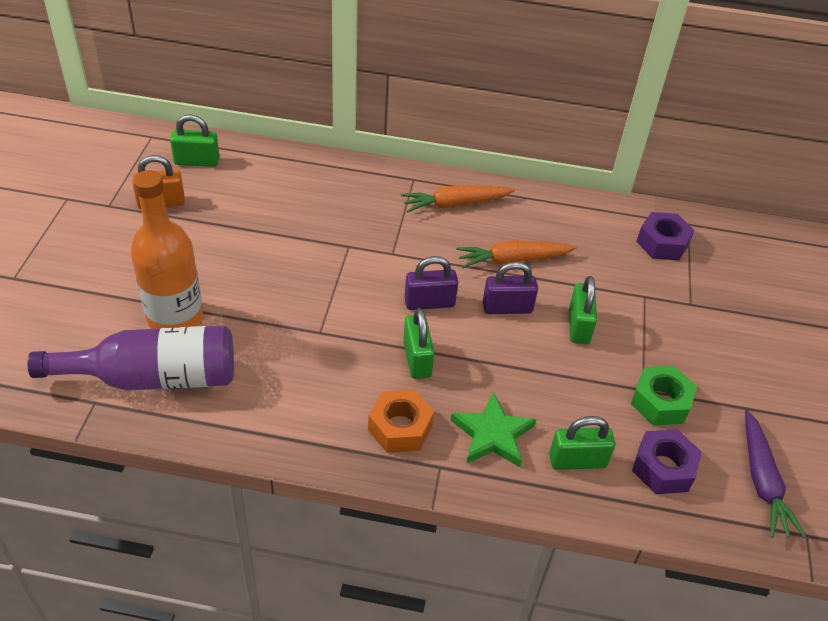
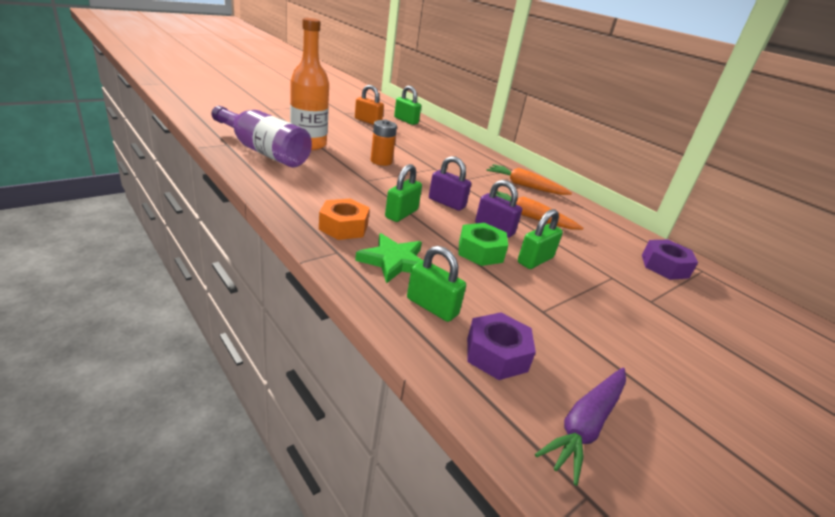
camera: 40 degrees right, 15 degrees down
green nut [631,366,697,425] -> green nut moved to [458,223,508,266]
none -> orange battery [371,119,397,166]

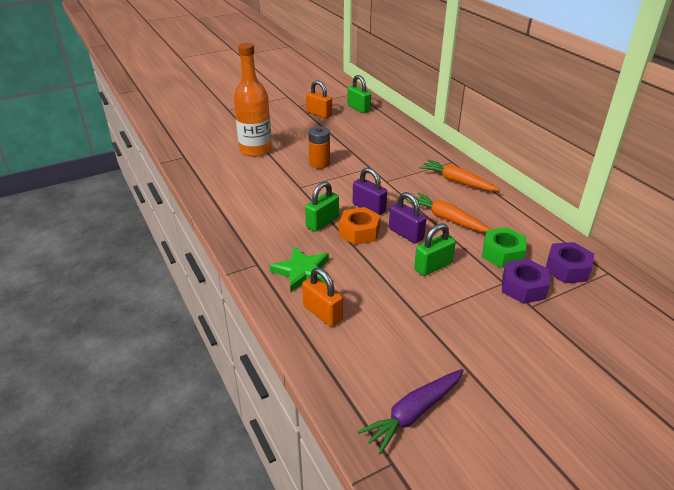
camera: 15 degrees right, 5 degrees up
purple bottle [211,106,312,167] -> none
orange nut [319,199,370,240] -> orange nut moved to [339,207,381,245]
green padlock [407,246,466,322] -> orange padlock [302,267,343,327]
green nut [458,223,508,266] -> green nut moved to [482,227,526,268]
purple nut [467,312,536,380] -> purple nut moved to [502,259,550,304]

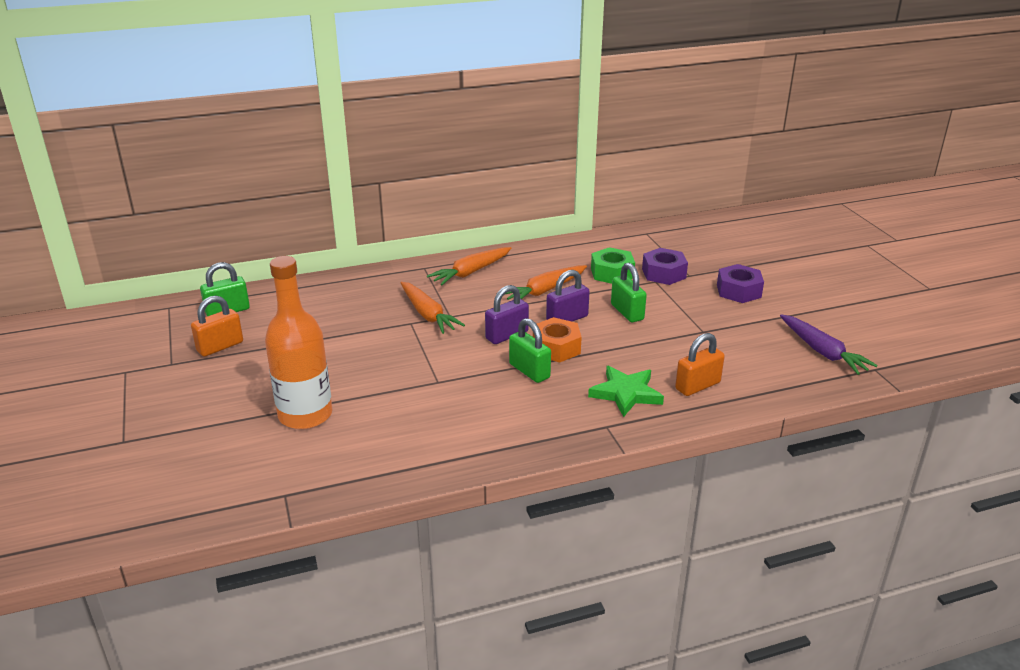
camera: 80 degrees left, 5 degrees down
orange battery [308,126,330,169] -> none
purple nut [546,242,594,283] -> purple nut moved to [717,264,764,303]
none -> orange carrot [400,282,465,334]

